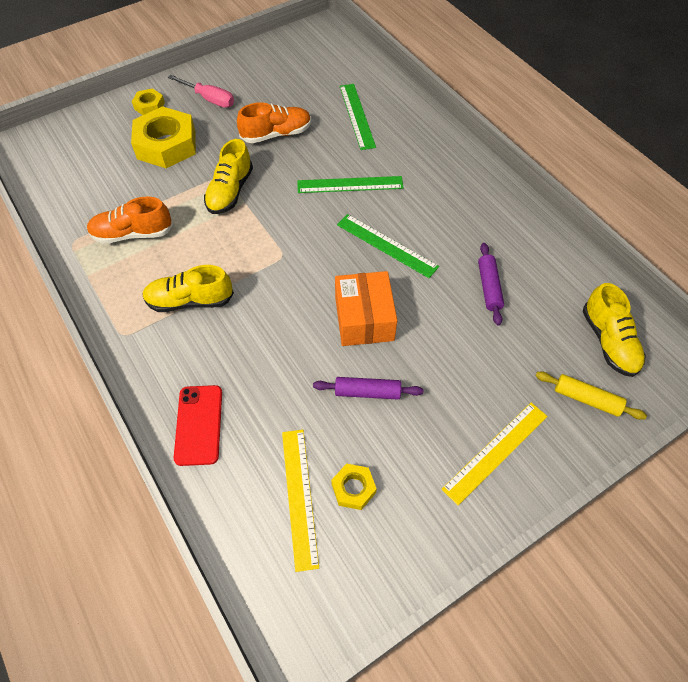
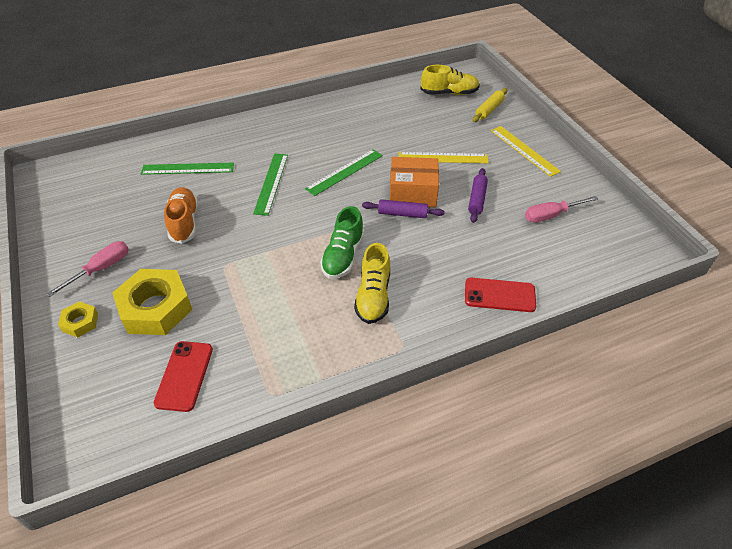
camera: 80 degrees left, 10 degrees down
orange shoe [87,197,173,244] -> none
yellow shoe [204,139,253,214] -> none
yellow ruler [282,430,319,572] -> yellow ruler moved to [399,152,489,163]
yellow nut [331,464,377,510] -> pink screwdriver [525,196,598,223]
purple rolling pin [478,243,504,325] -> purple rolling pin moved to [362,199,445,218]
none -> red phone [154,341,213,412]
none -> green shoe [320,206,364,279]

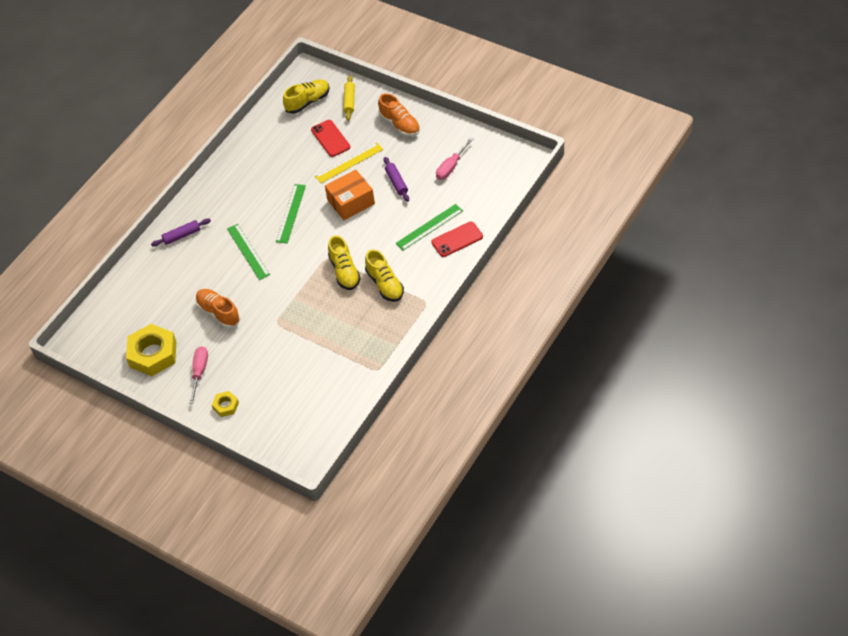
camera: 30 degrees left, 5 degrees up
yellow nut [112,269,192,335] -> yellow nut moved to [126,324,176,376]
green ruler [141,162,234,175] -> green ruler moved to [396,204,463,250]
red phone [154,341,213,412] -> red phone moved to [311,120,350,157]
green shoe [320,206,364,279] -> yellow shoe [328,235,361,290]
purple rolling pin [362,199,445,218] -> purple rolling pin moved to [151,218,211,247]
yellow ruler [491,126,561,177] -> orange shoe [378,93,420,136]

